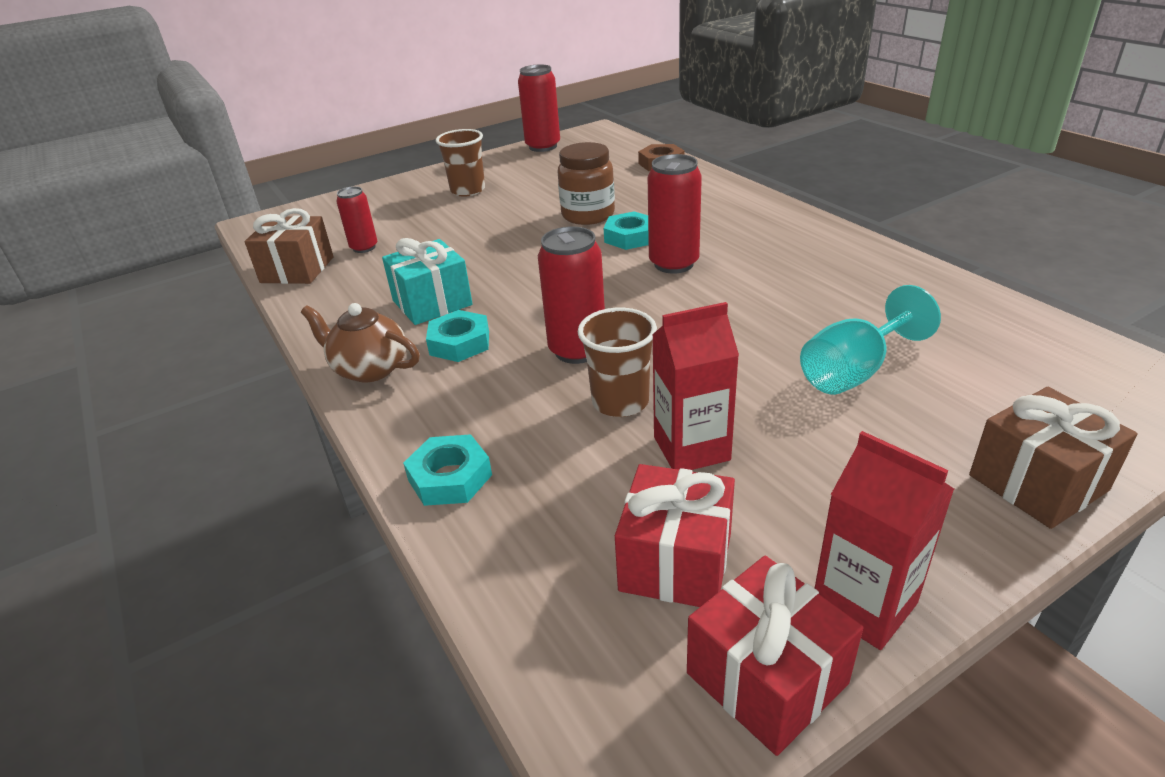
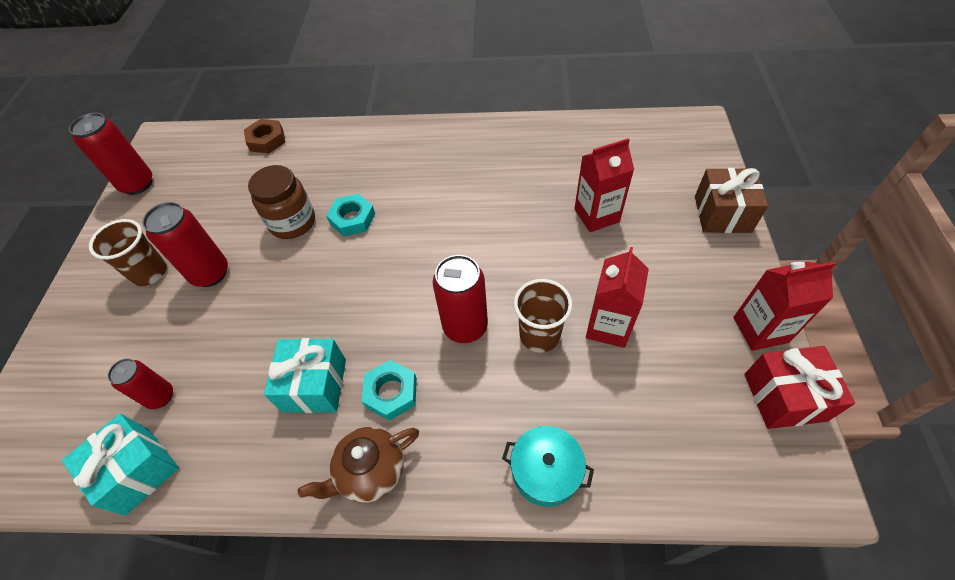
camera: 55 degrees left, 20 degrees up
brown gift [244,208,334,284] -> turquoise gift [62,414,179,516]
turquoise nut [403,434,492,506] -> turquoise pot [502,426,594,507]
red gift [615,464,735,607] -> none
red can [648,154,702,274] -> red can moved to [142,202,228,287]
turquoise goblet [800,285,941,395] -> red carton [574,138,634,232]

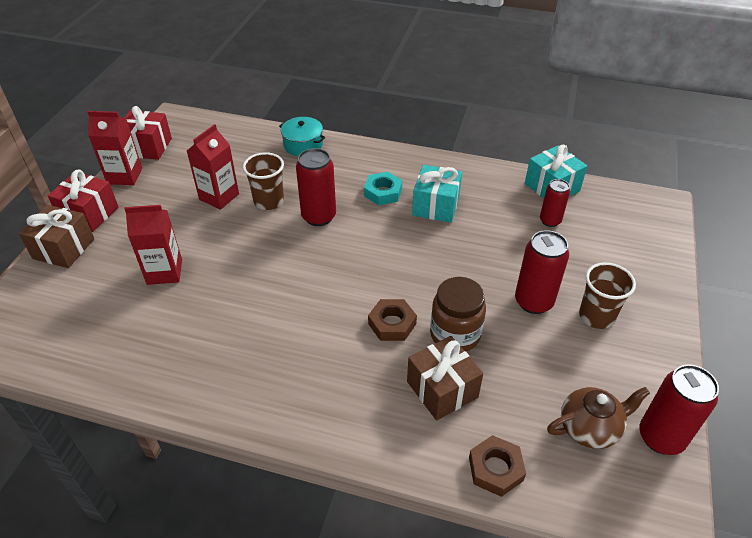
camera: 170 degrees left, 10 degrees down
brown teapot [298,427,419,503] -> brown teapot moved to [547,387,650,449]
turquoise nut [326,194,375,237] -> brown nut [368,299,417,341]
none -> red gift [47,170,118,232]
none -> brown gift [407,336,483,421]

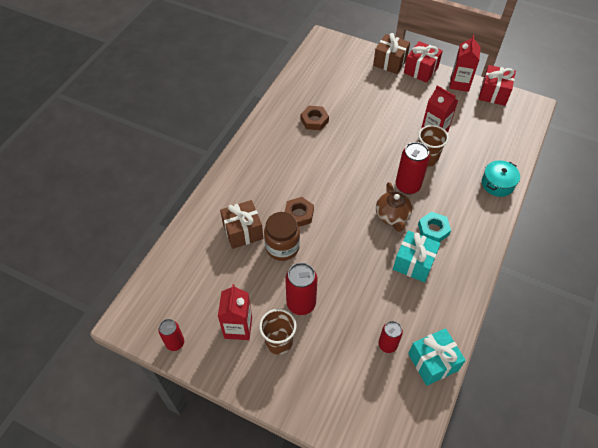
camera: 100 degrees right, 10 degrees up
red carton [124,205,182,285] -> red carton moved to [218,284,252,340]
brown nut [469,435,526,497] -> brown nut moved to [301,106,329,130]
brown teapot [547,387,650,449] -> brown teapot moved to [376,182,413,232]
red can [639,365,719,455] -> red can [158,319,184,351], size x0.63

